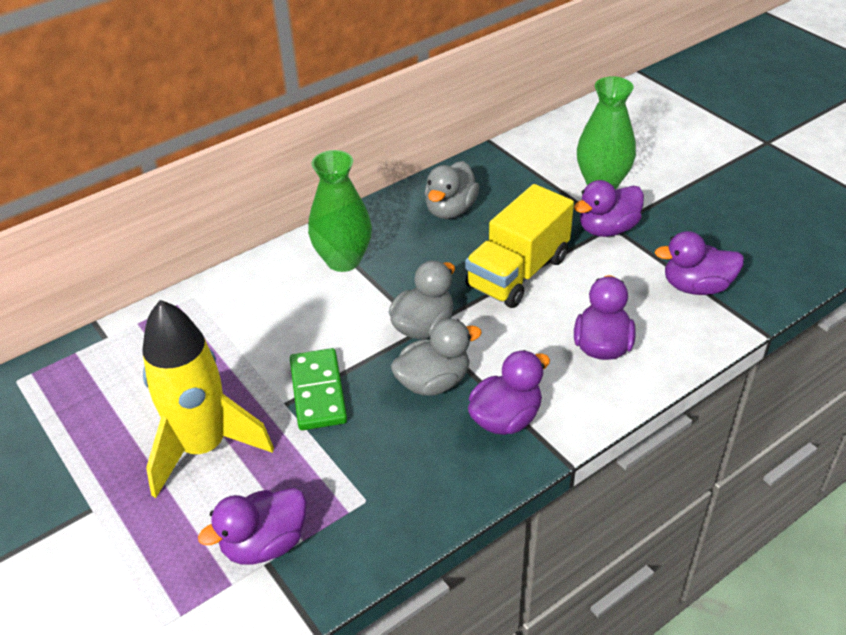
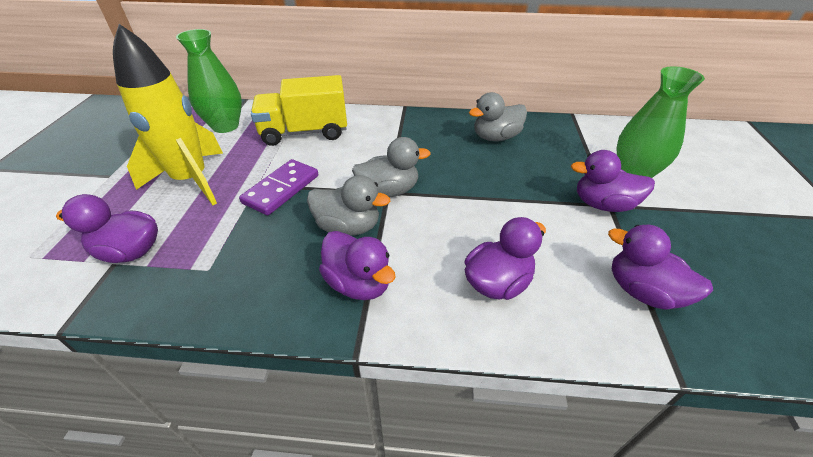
camera: 40 degrees right, 0 degrees up
green domino [290,348,347,430] -> purple domino [239,159,318,215]
green vase [308,150,372,272] -> green vase moved to [176,29,242,133]
yellow truck [465,184,574,308] -> yellow truck moved to [251,75,347,146]
purple duck [468,350,550,435] -> purple duck turned 45 degrees clockwise [319,231,396,300]

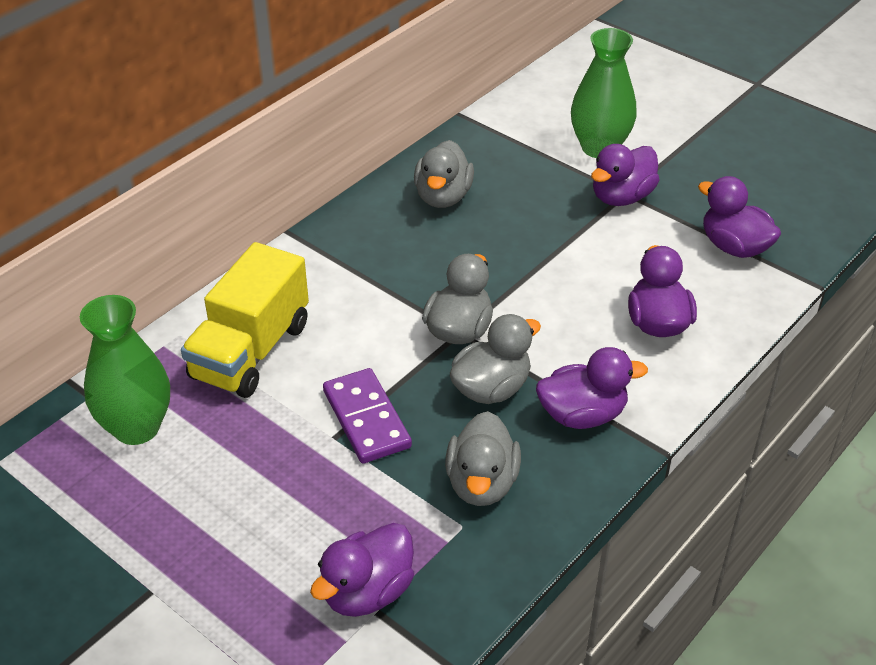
camera: 55 degrees left, 0 degrees up
yellow rocket [113,24,223,205] -> none
purple duck [608,225,713,310] -> purple duck turned 60 degrees clockwise [698,176,781,258]
none -> grey duck [445,411,521,506]

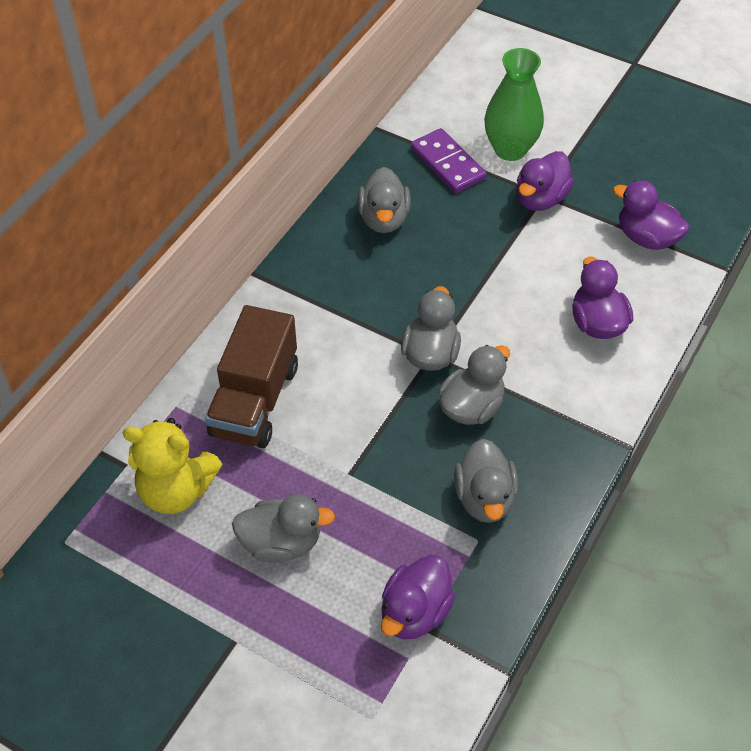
camera: 10 degrees left, 10 degrees up
green vase [80,295,170,445] -> yellow teddy bear [123,418,223,514]
yellow truck [181,242,309,398] -> brown truck [205,305,298,448]
purple domino [323,368,412,464] -> purple domino moved to [411,128,487,193]
purple duck [536,347,648,429] -> none
none -> grey duck [232,494,335,563]

